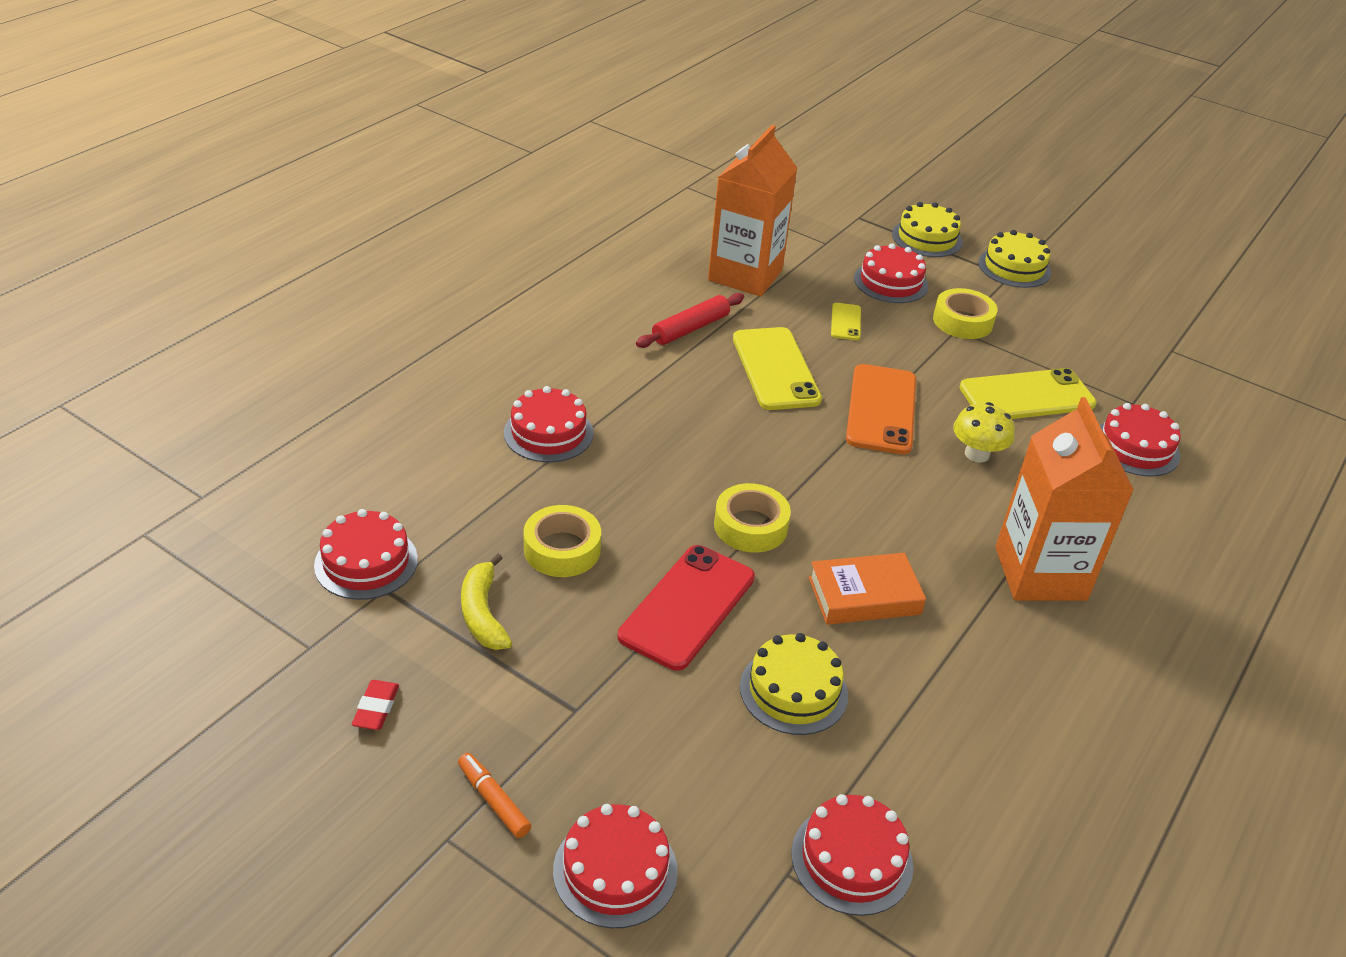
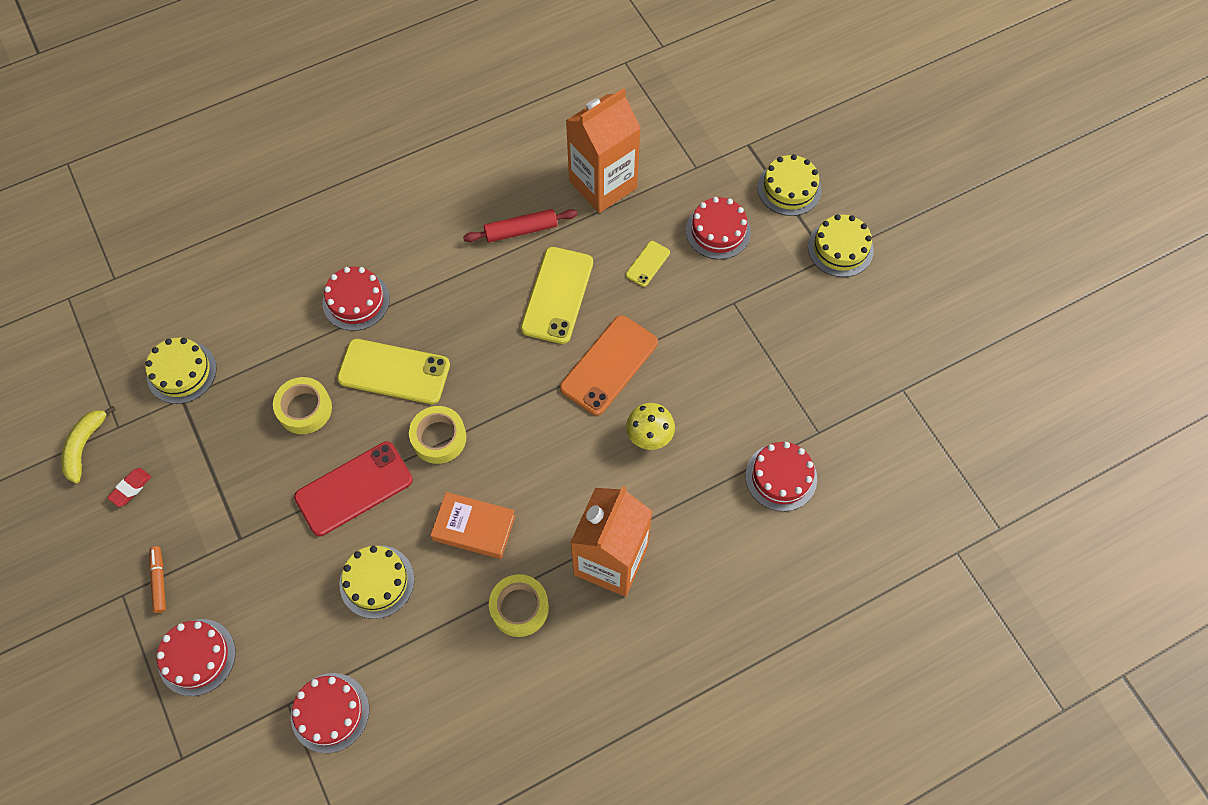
camera: 30 degrees right, 25 degrees up
red cake [314,509,418,600] -> yellow cake [145,338,217,404]
yellow banana [461,553,512,650] -> yellow banana moved to [61,406,116,483]
yellow tape [933,288,997,339] -> yellow tape moved to [489,574,549,637]
yellow phone [959,368,1097,419] -> yellow phone moved to [337,339,450,404]

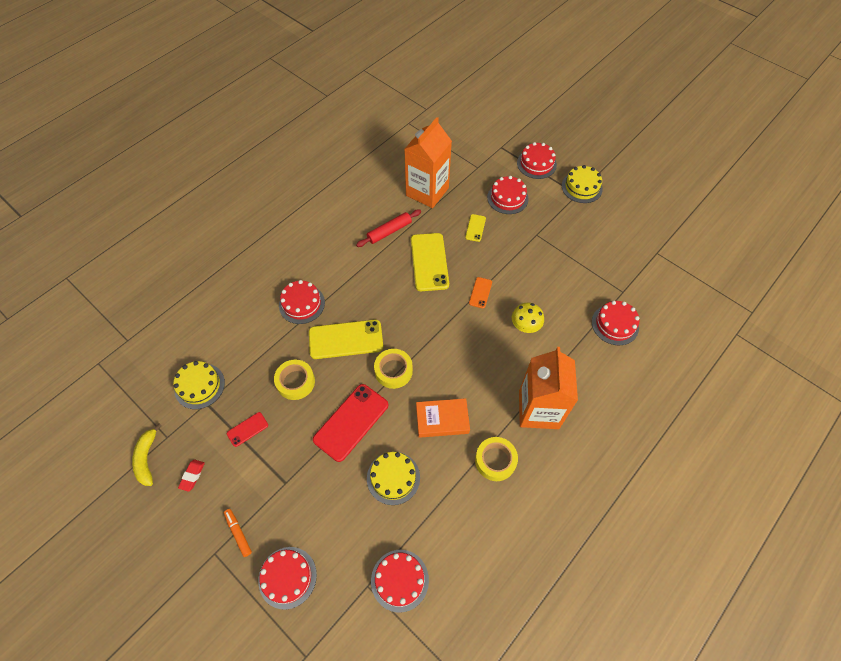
camera: 20 degrees left, 5 degrees down
orange phone [560,315,658,415] -> orange phone [469,277,492,308], size x0.49
yellow cake [757,154,822,216] -> red cake [517,142,557,179]
none -> red phone [227,412,268,447]

